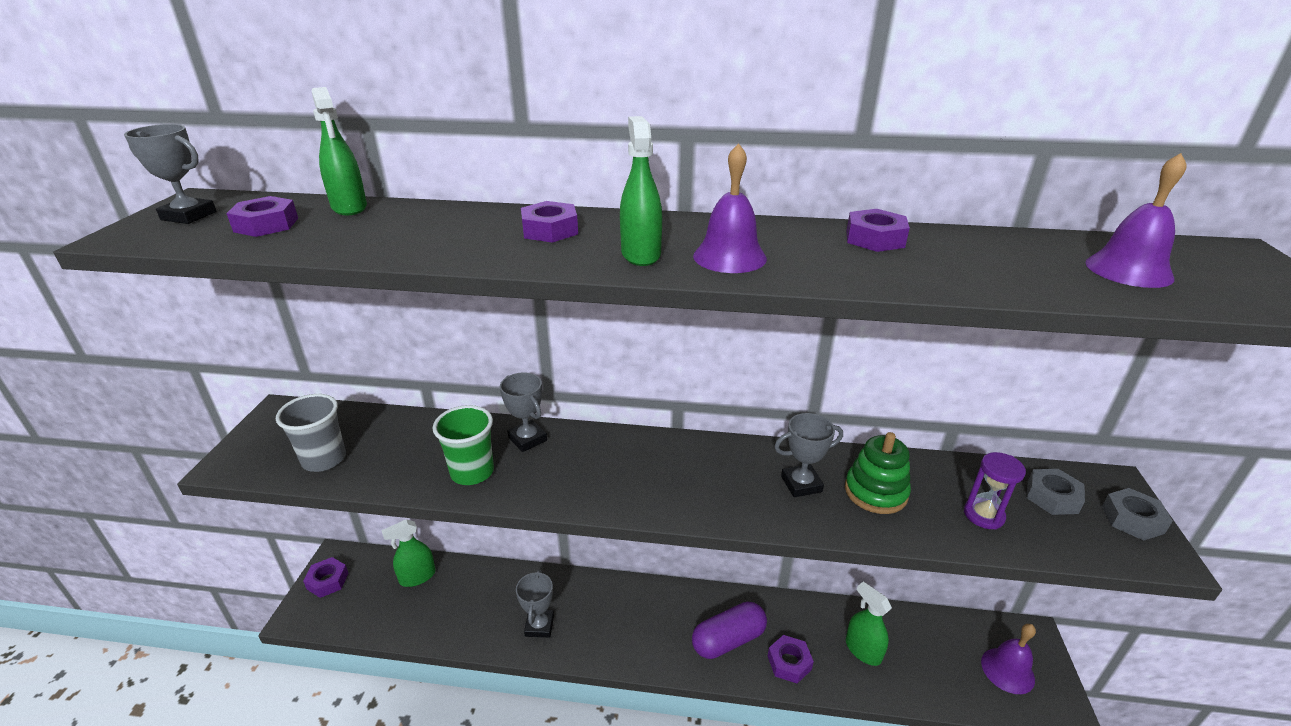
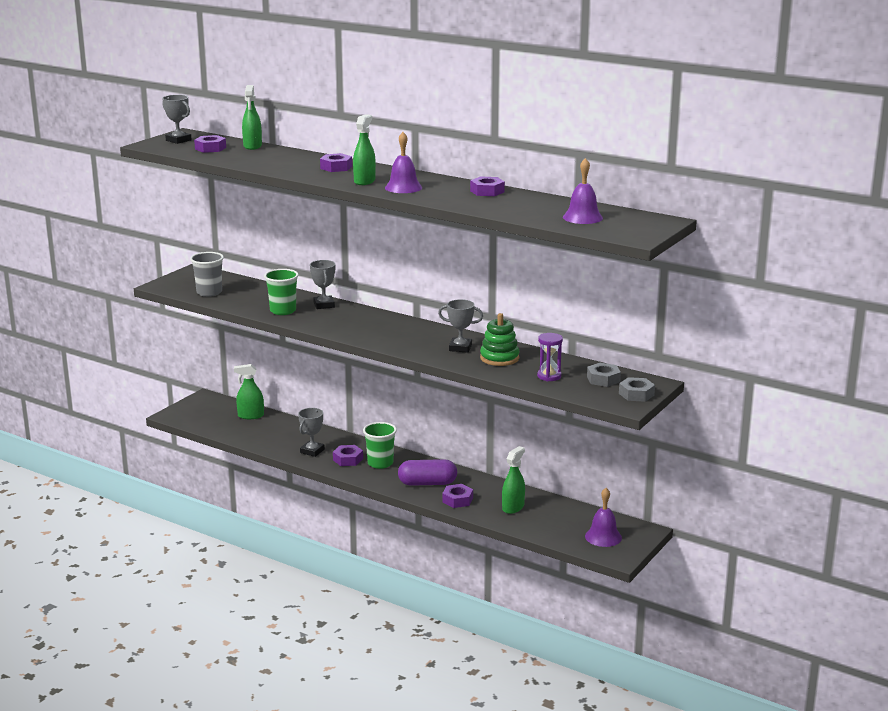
camera: 25 degrees right, 10 degrees down
purple nut [303,557,348,598] -> purple nut moved to [333,445,363,466]
green spray bottle [846,582,892,666] -> green spray bottle turned 45 degrees clockwise [502,446,525,514]
none -> green cup [363,422,397,469]

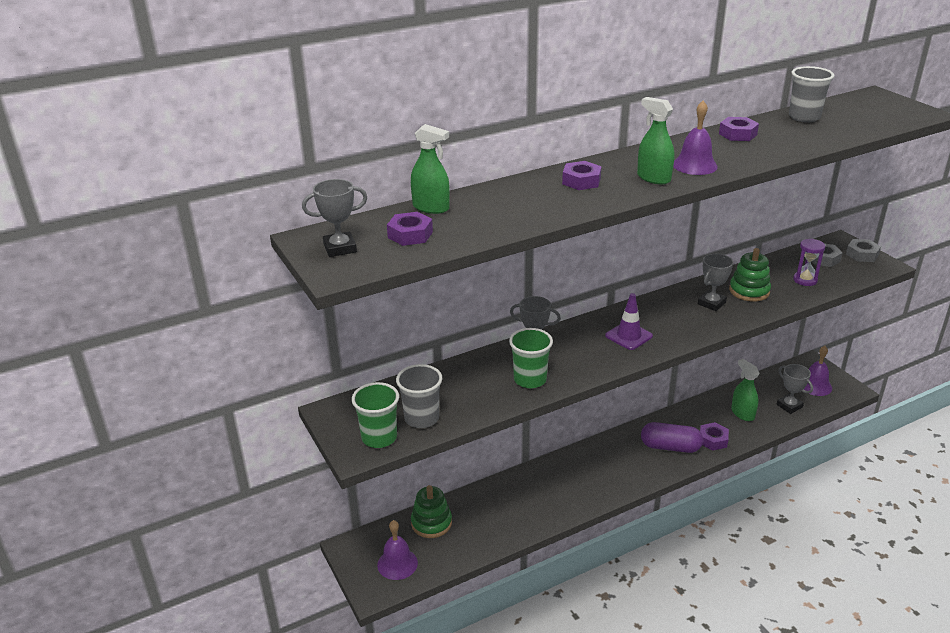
camera: 60 degrees left, 10 degrees up
green spray bottle [234,364,264,419] -> green stacking toy [411,485,452,538]
grey trophy [298,408,325,457] -> grey trophy moved to [777,364,813,414]
purple nut [333,445,363,466] -> none
green cup [363,422,397,469] -> green cup moved to [351,382,399,448]
purple capsule [398,459,457,486] -> purple capsule turned 75 degrees clockwise [641,422,703,453]
purple bell [563,158,603,224] -> purple bell moved to [377,520,418,580]
none -> purple traffic cone [605,293,653,350]
none -> grey cup [789,66,835,123]

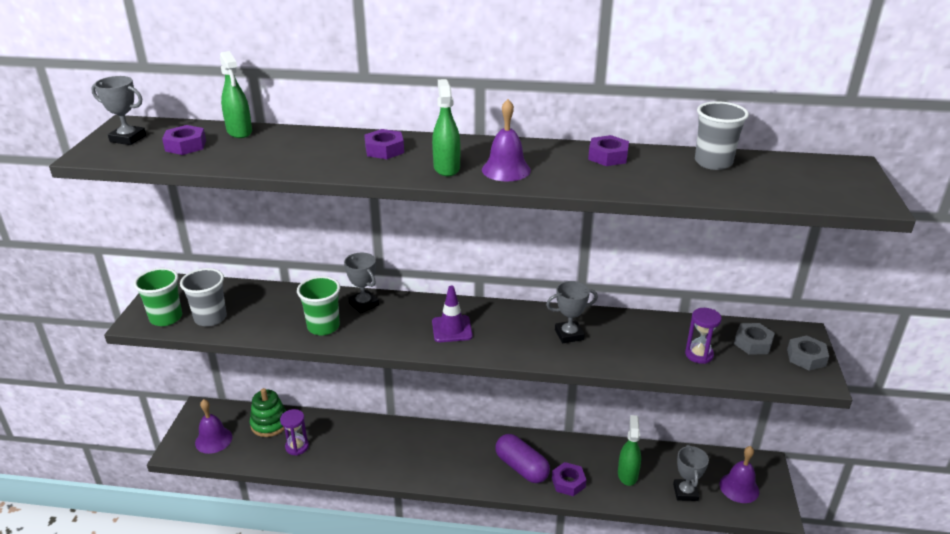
camera: 35 degrees right, 0 degrees up
green stacking toy [729,248,771,302] -> none
none -> purple hourglass [280,409,309,456]

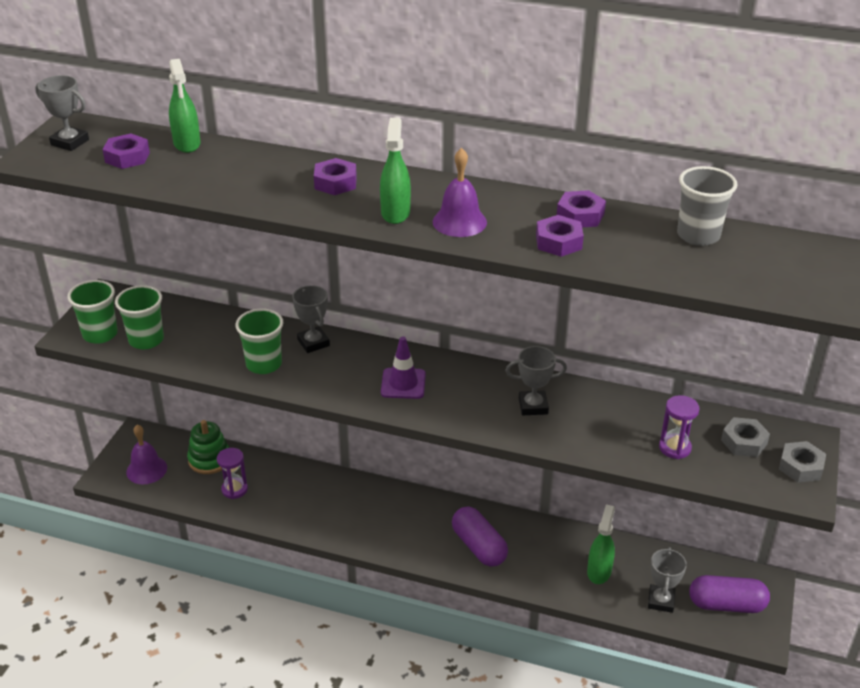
camera: 10 degrees right, 5 degrees up
grey cup [180,268,227,327] -> green cup [115,285,164,349]
purple nut [552,462,586,496] -> purple nut moved to [536,215,584,257]
purple bell [720,446,759,503] -> purple capsule [689,575,770,613]

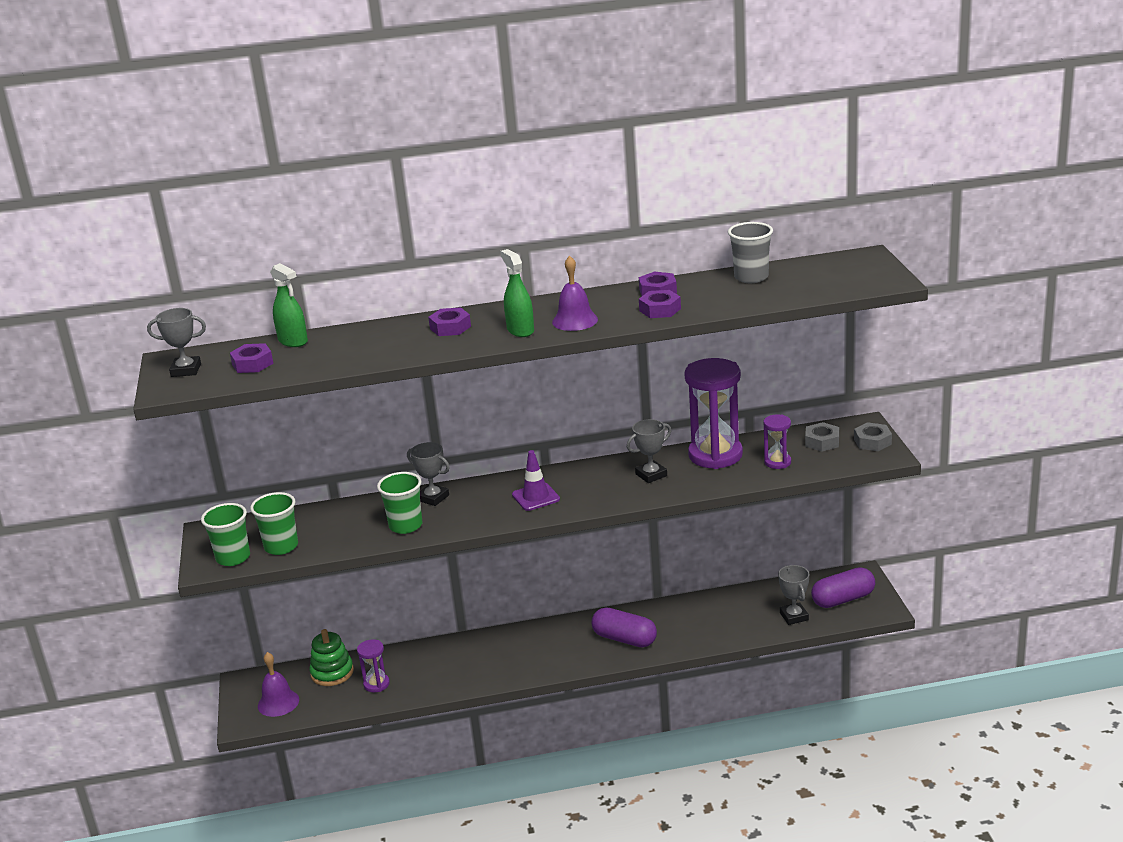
camera: 25 degrees left, 10 degrees down
green spray bottle [587,504,615,584] -> none
none -> purple hourglass [684,358,743,469]

